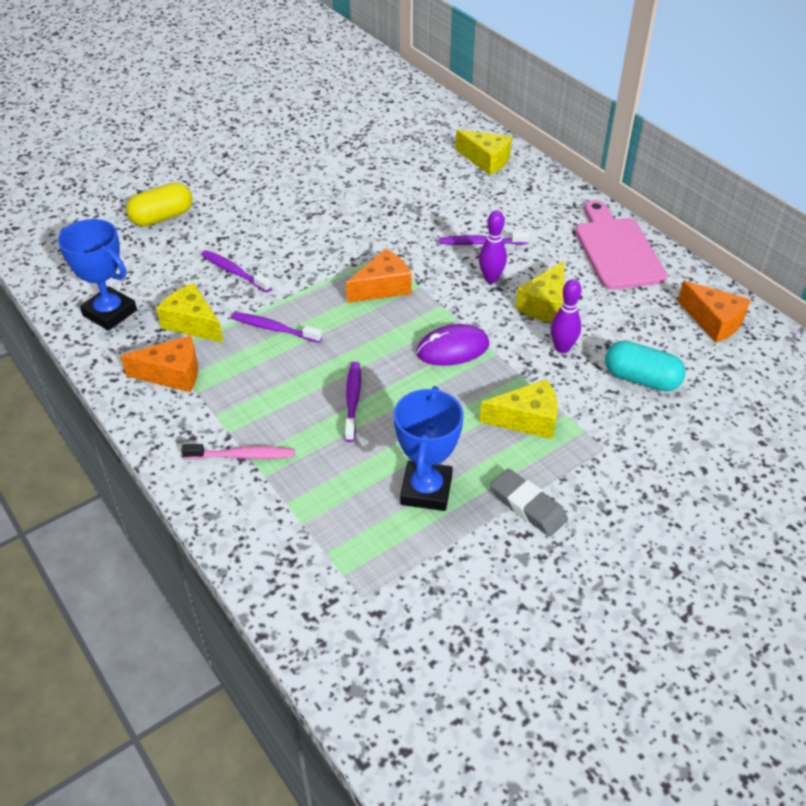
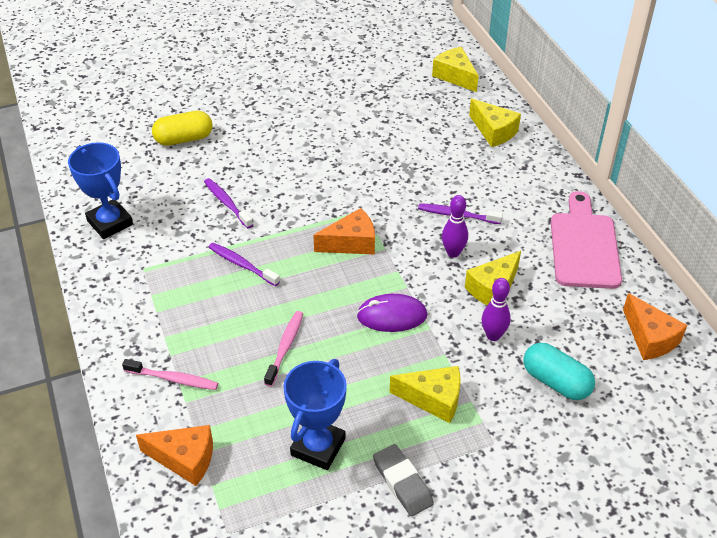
camera: 15 degrees right, 0 degrees up
orange cheese [121,335,198,392] -> orange cheese moved to [136,425,213,486]
yellow cheese [156,283,223,342] -> yellow cheese moved to [432,47,479,92]
purple toothbrush [344,362,361,442] -> pink toothbrush [264,311,303,387]

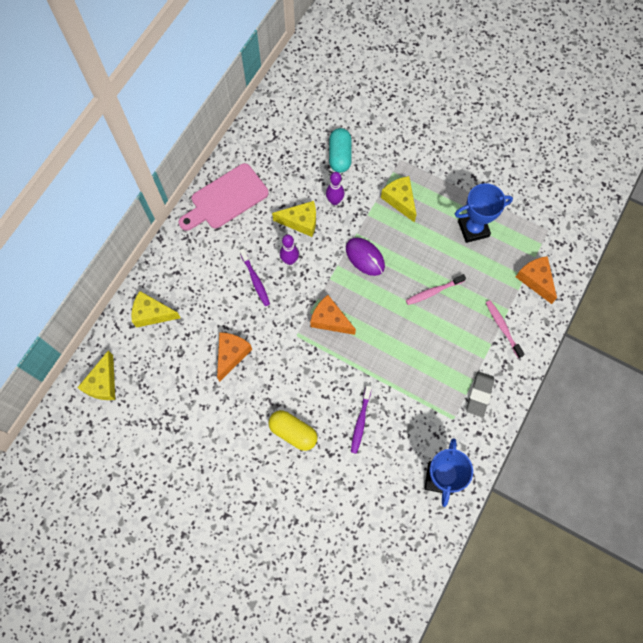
camera: 130 degrees left, 25 degrees up
yellow capsule [152,111,213,146] -> yellow capsule moved to [268,410,318,451]
purple toothbrush [208,243,280,286] -> none
grey eraser [373,444,434,516] -> grey eraser moved to [466,372,494,417]
yellow cheese [469,98,521,147] -> yellow cheese turned 90 degrees counterclockwise [131,291,181,328]
orange cheese [623,293,687,360] -> orange cheese moved to [217,332,252,382]

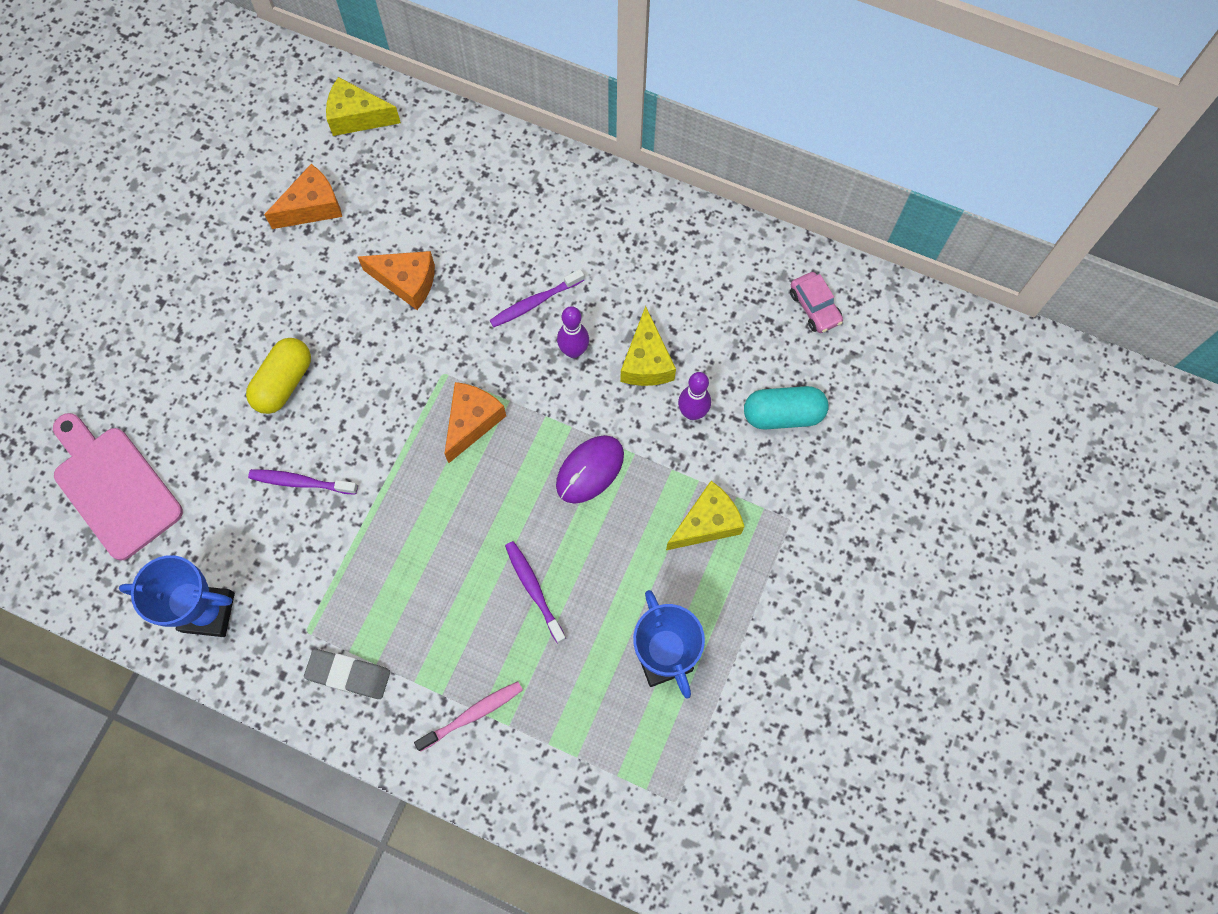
camera: 85 degrees right, 0 degrees up
yellow cheese [131,291,181,328] -> none
pink cutting board [179,163,269,231] -> pink cutting board moved to [53,413,183,561]
pink toothbrush [406,274,466,305] -> purple toothbrush [505,541,566,644]
orange cheese [516,256,557,304] -> orange cheese moved to [264,164,342,229]
none -> pink car [790,272,843,333]

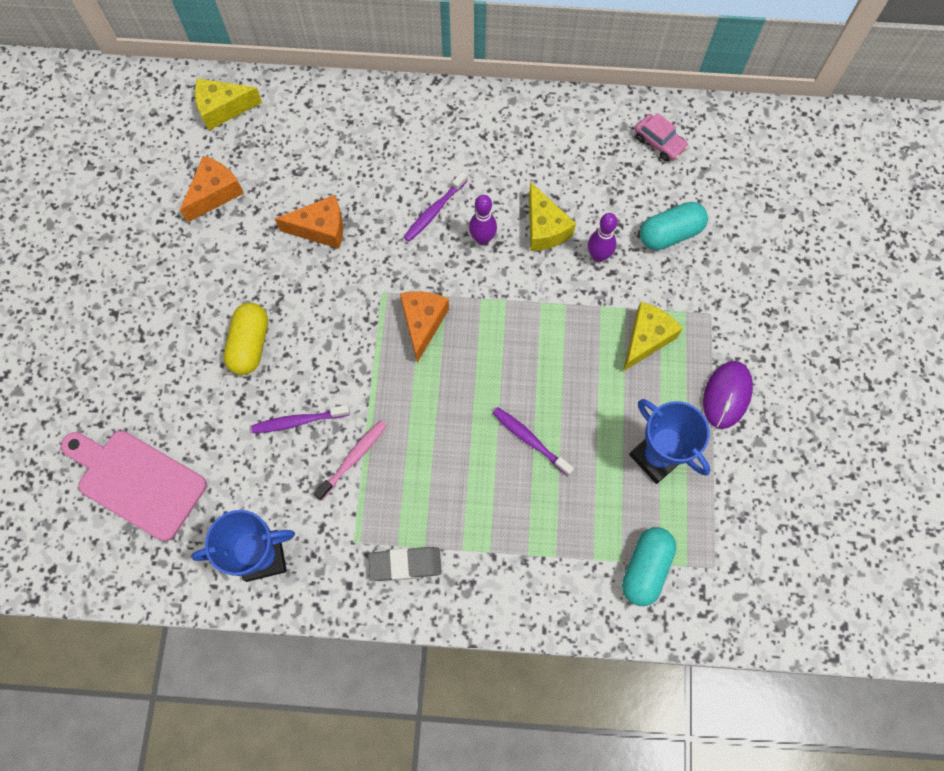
camera: 20 degrees left, 0 degrees up
pink toothbrush [414,681,523,751] -> pink toothbrush moved to [314,420,387,501]
purple mouse [556,435,624,504] -> purple mouse moved to [703,361,753,429]
none -> turquoise capsule [622,527,676,606]

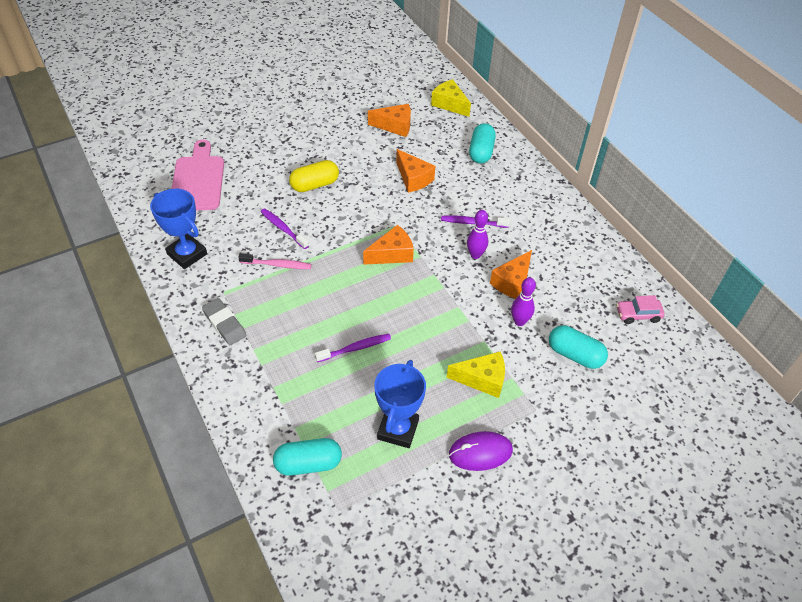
camera: 55 degrees right, 20 degrees down
purple toothbrush [492,407,574,476] -> purple toothbrush turned 60 degrees clockwise [315,334,391,362]
yellow cheese [529,182,576,251] -> orange cheese [490,250,532,299]
pink car [635,113,688,162] -> pink car turned 75 degrees clockwise [616,295,665,324]
none -> turquoise capsule [469,123,496,164]

